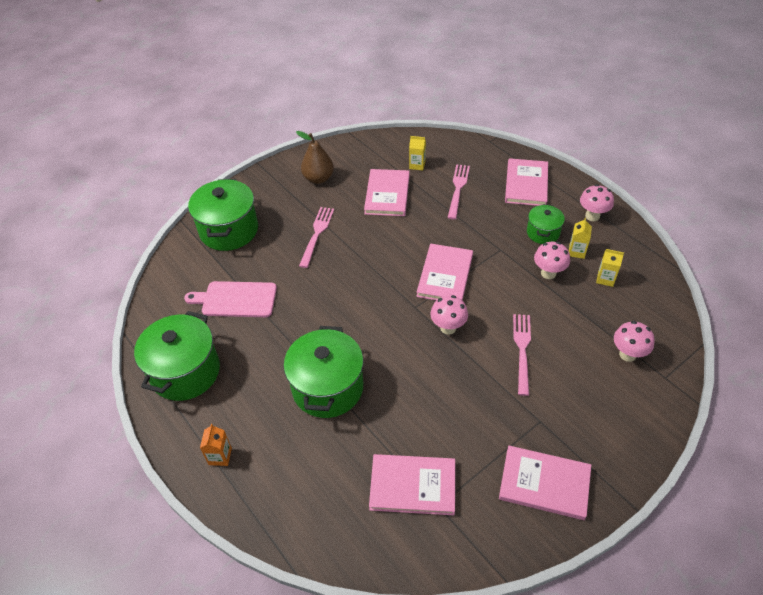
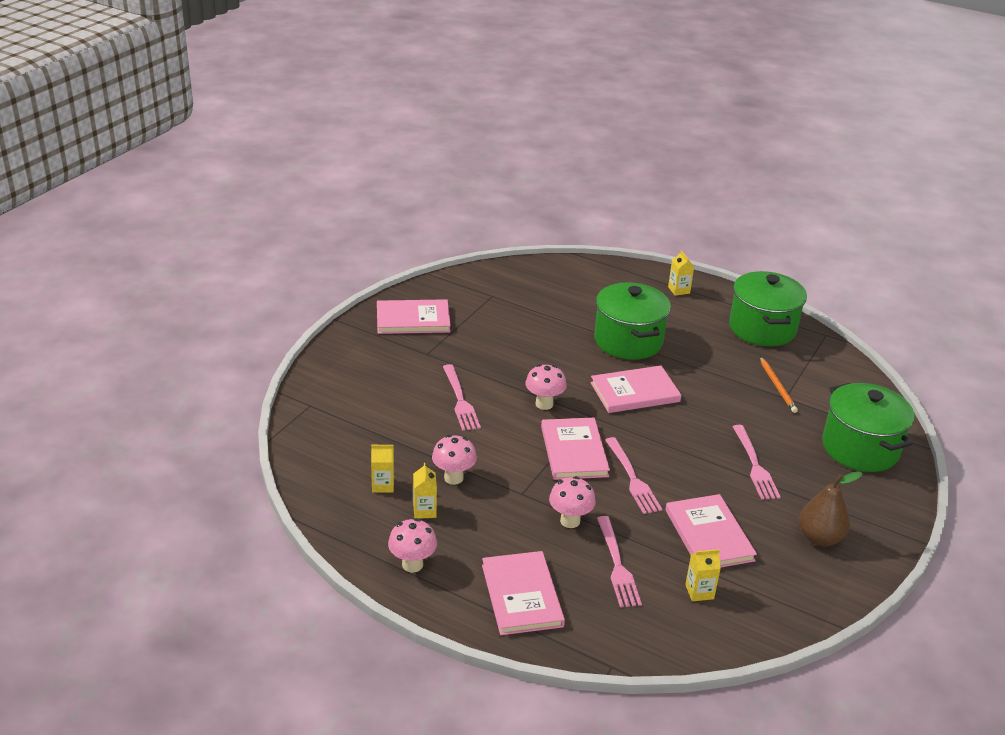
camera: 155 degrees right, 15 degrees down
pink cutting board [184,281,277,317] -> orange pencil [760,357,798,413]
orange carton [200,424,232,466] -> yellow carton [668,250,694,296]
pink book [369,454,455,515] -> pink book moved to [590,366,681,413]
green pot [527,204,565,244] -> none
pink mushroom [614,321,655,362] -> pink mushroom moved to [549,476,596,528]
none -> pink fork [605,437,662,514]

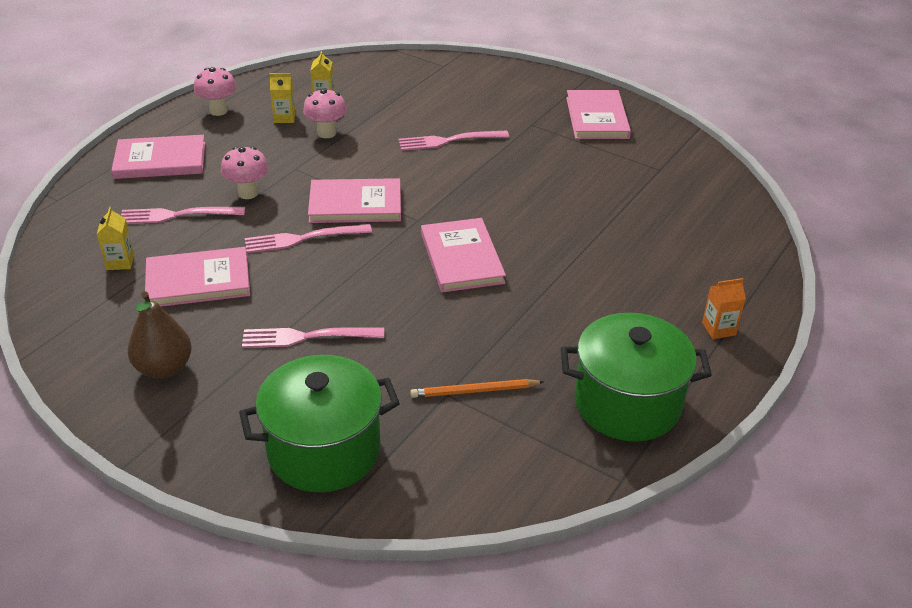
camera: 95 degrees right, 5 degrees up
pink mushroom [526,364,567,410] -> none
green pot [594,282,671,360] -> none
yellow carton [668,250,694,296] -> orange carton [702,278,746,339]

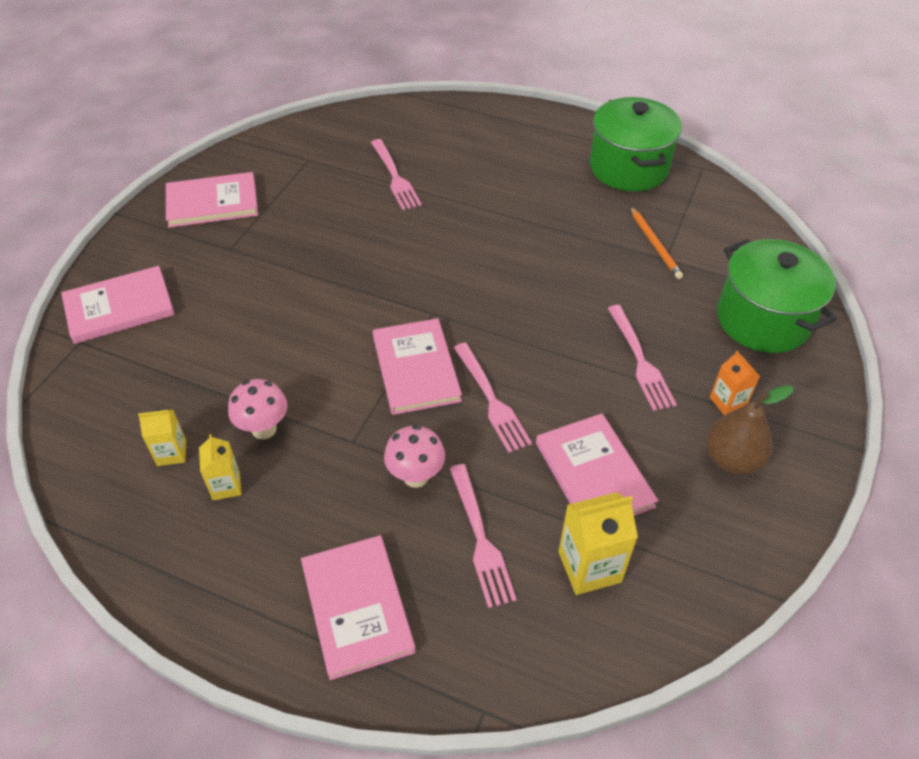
camera: 100 degrees left, 10 degrees up
yellow carton [97,207,134,270] -> yellow carton [558,492,638,595], size x1.63
pink mushroom [194,67,237,116] -> none
pink fork [398,130,509,151] -> pink fork moved to [371,139,422,210]
pink book [421,218,506,293] -> pink book moved to [61,266,175,344]
orange carton [702,278,746,339] -> orange carton moved to [710,351,760,416]

